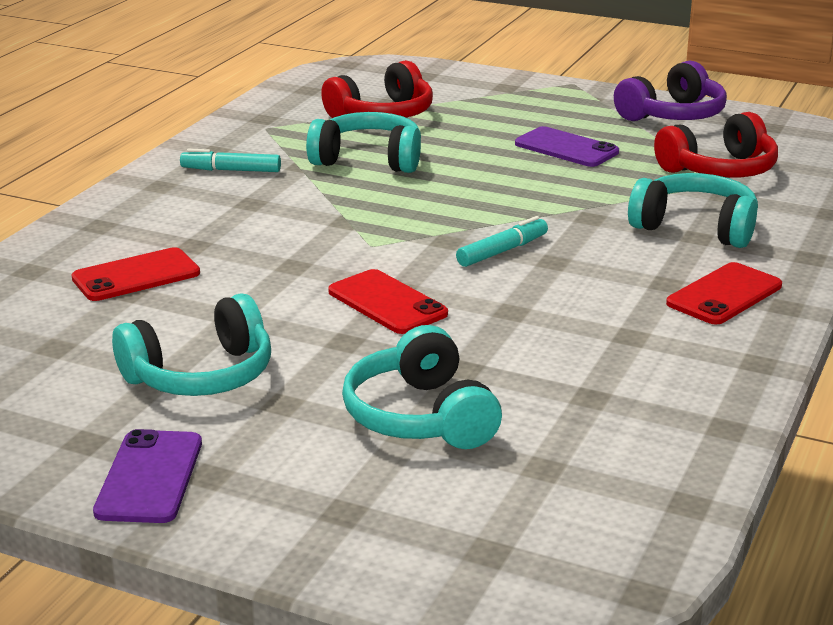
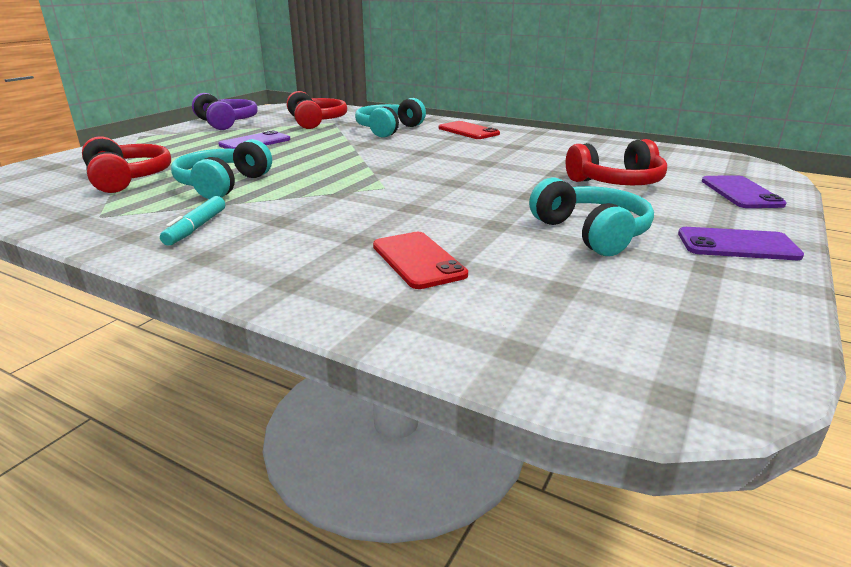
camera: 85 degrees left, 0 degrees up
red phone [328,269,448,334] -> none
turquoise headphones [342,325,502,449] -> red headphones [566,139,667,185]
turquoise marker [456,216,548,267] -> none
none -> purple phone [702,175,787,208]

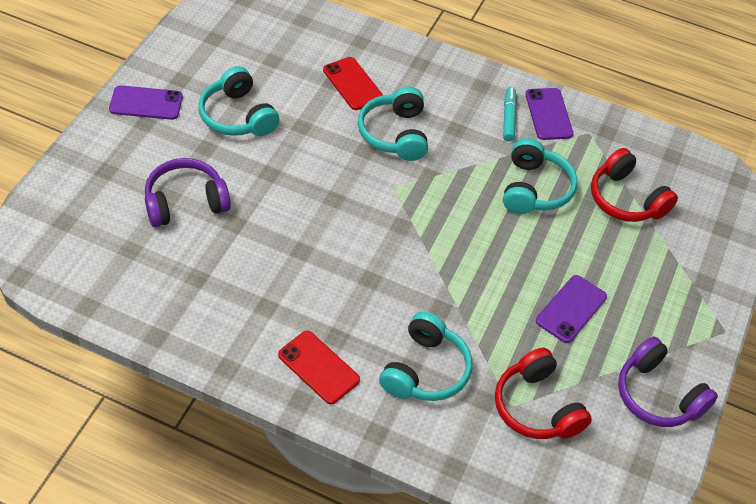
camera: 170 degrees right, 25 degrees up
red headphones [566,139,667,185] -> purple headphones [145,158,231,227]
purple phone [702,175,787,208] -> purple phone moved to [525,88,573,140]
none -> turquoise headphones [358,87,428,161]

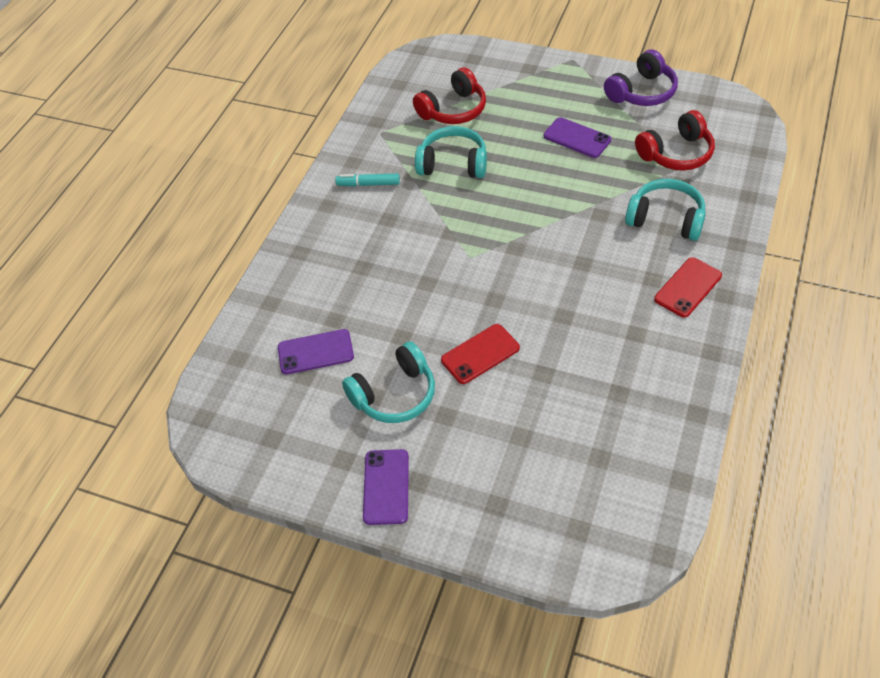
camera: 85 degrees left, 0 degrees up
purple headphones [145,158,231,227] -> none
red phone [323,57,383,110] -> red phone moved to [441,324,520,384]
turquoise headphones [358,87,428,161] -> none
purple phone [525,88,573,140] -> purple phone moved to [278,329,354,375]

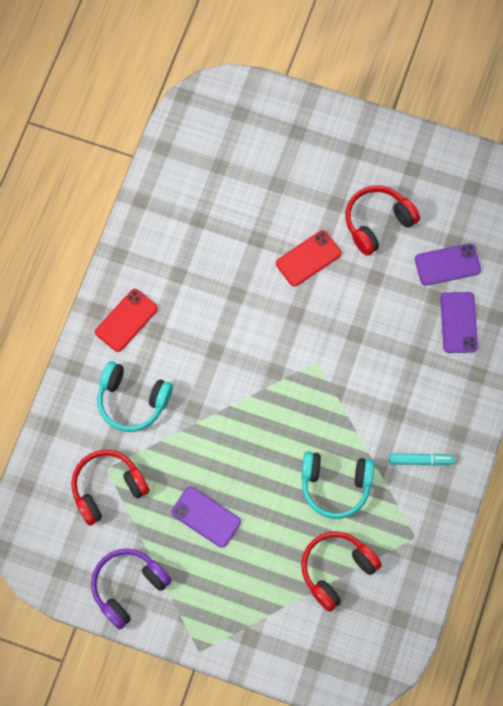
camera: 175 degrees right, 20 degrees up
turquoise headphones [342,341,435,423] -> red headphones [345,185,420,256]
purple phone [363,449,409,525] -> purple phone moved to [440,292,478,353]

